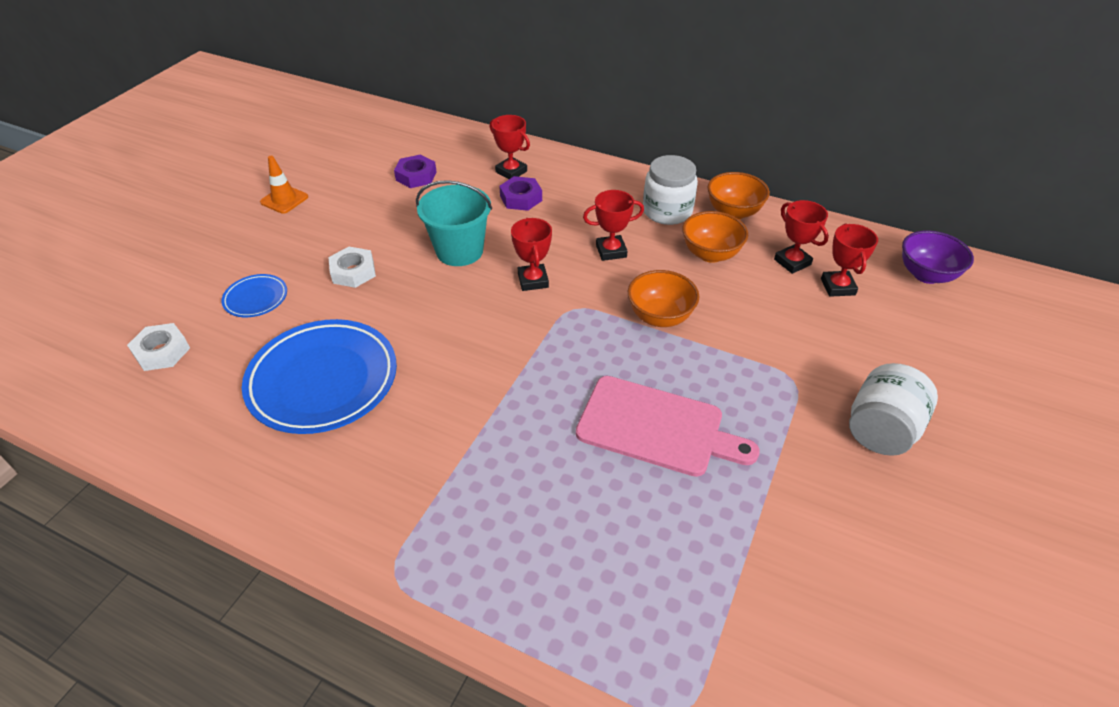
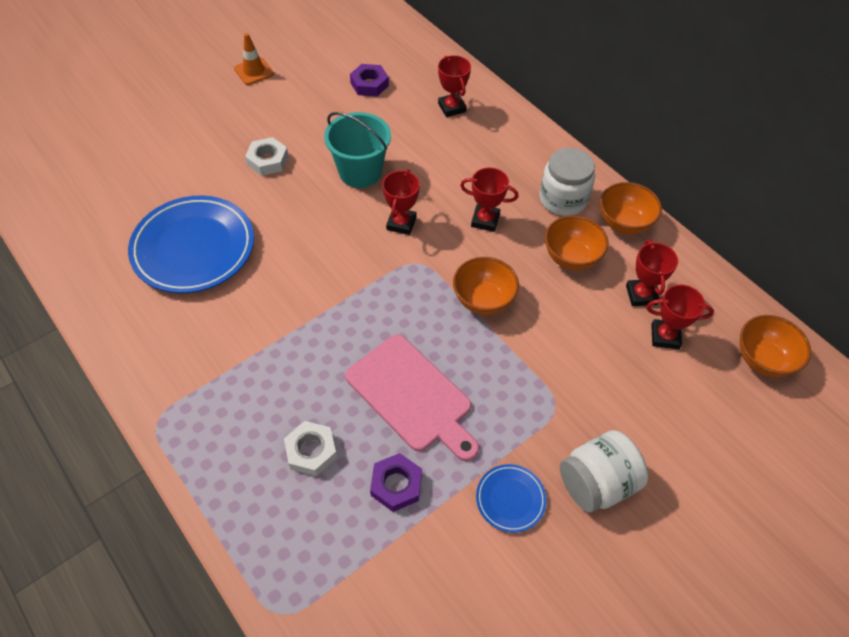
camera: 25 degrees right, 10 degrees up
white nut [127,323,190,371] -> white nut moved to [284,421,337,476]
blue plate [222,274,287,317] -> blue plate moved to [476,464,547,533]
purple nut [499,176,542,211] -> purple nut moved to [370,453,422,512]
red trophy [821,223,878,297] -> red trophy turned 75 degrees clockwise [646,284,714,349]
purple bowl [902,230,974,284] -> orange bowl [740,315,811,377]

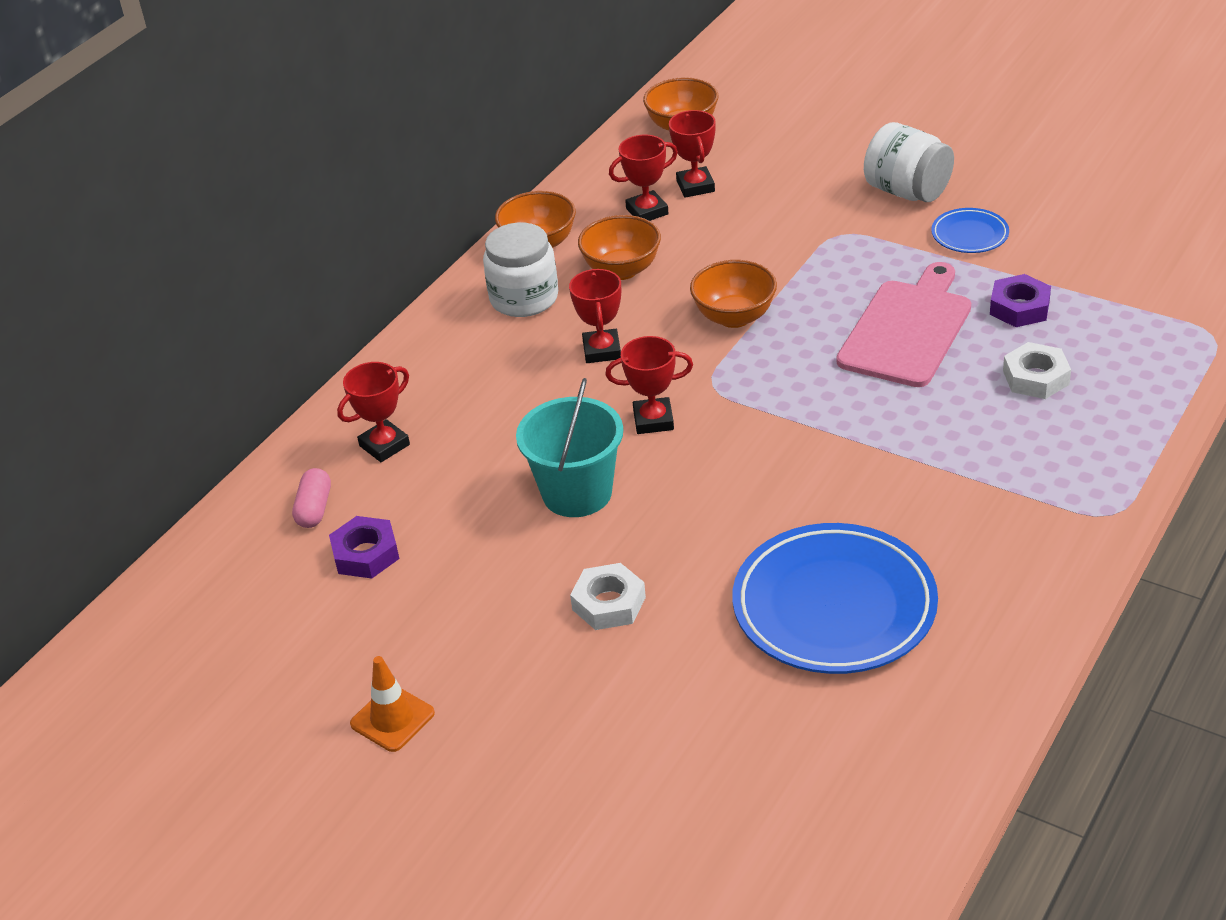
camera: 105 degrees left, 15 degrees down
none -> pink capsule [292,468,331,528]

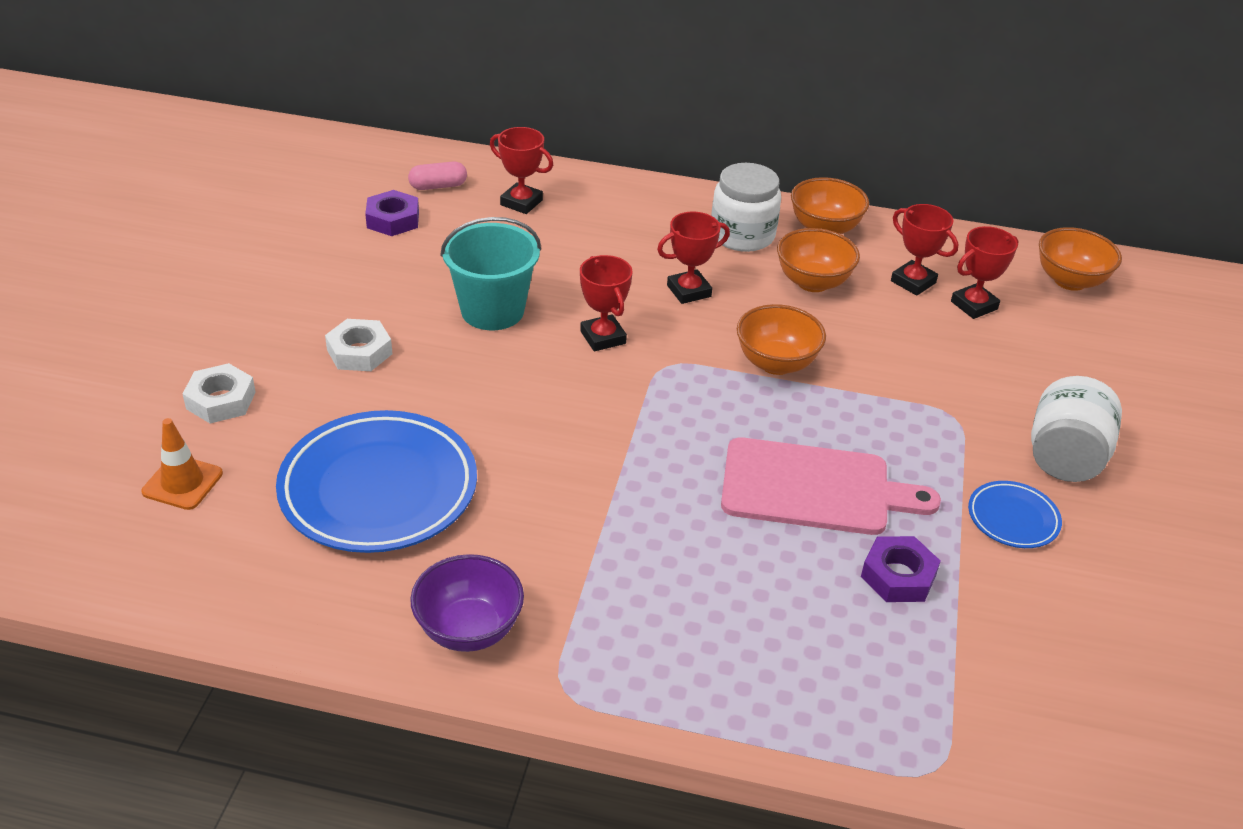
camera: 65 degrees right, 0 degrees up
orange traffic cone [350,656,435,752] -> orange traffic cone moved to [141,418,223,510]
white nut [1003,342,1071,399] -> white nut moved to [183,363,256,423]
none -> purple bowl [410,554,524,652]

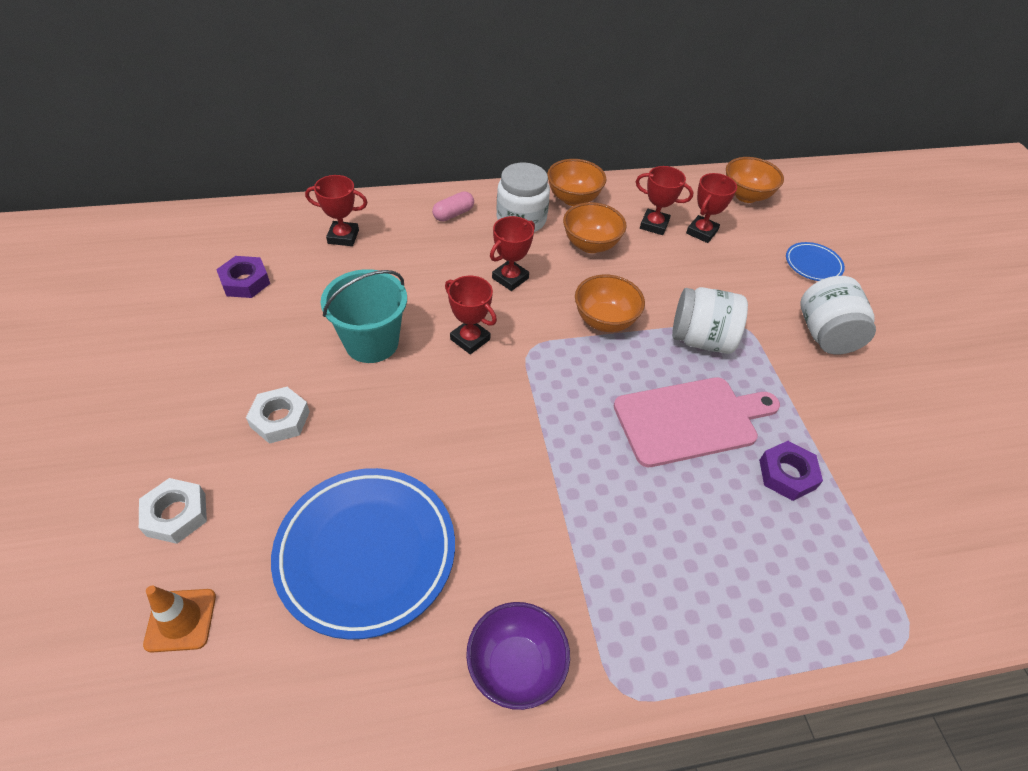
camera: 25 degrees left, 10 degrees up
pink capsule [408,161,467,190] -> pink capsule moved to [432,191,474,222]
blue plate [968,481,1062,548] -> blue plate moved to [786,242,845,281]
none -> white jar [672,287,748,354]

